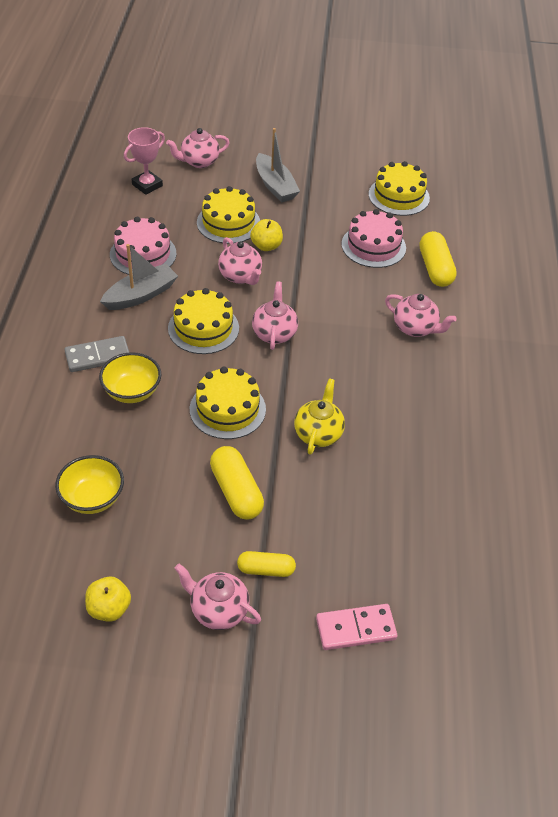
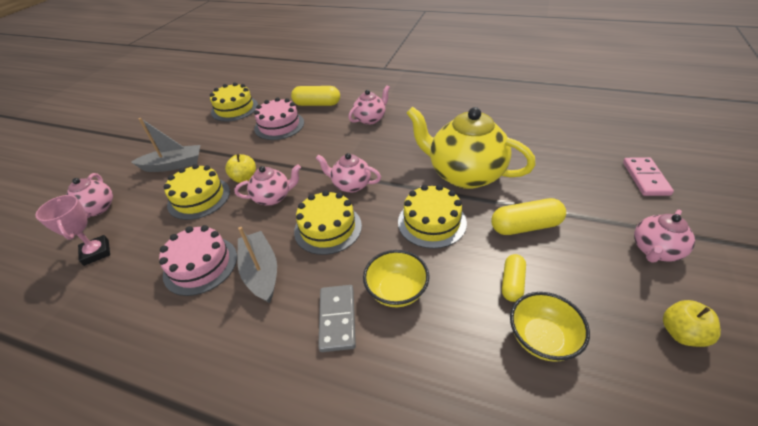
camera: 70 degrees left, 5 degrees down
yellow capsule [237,551,296,577] -> yellow capsule moved to [502,254,526,302]
yellow teapot [294,378,345,454] -> yellow teapot [407,106,536,189], size x1.92

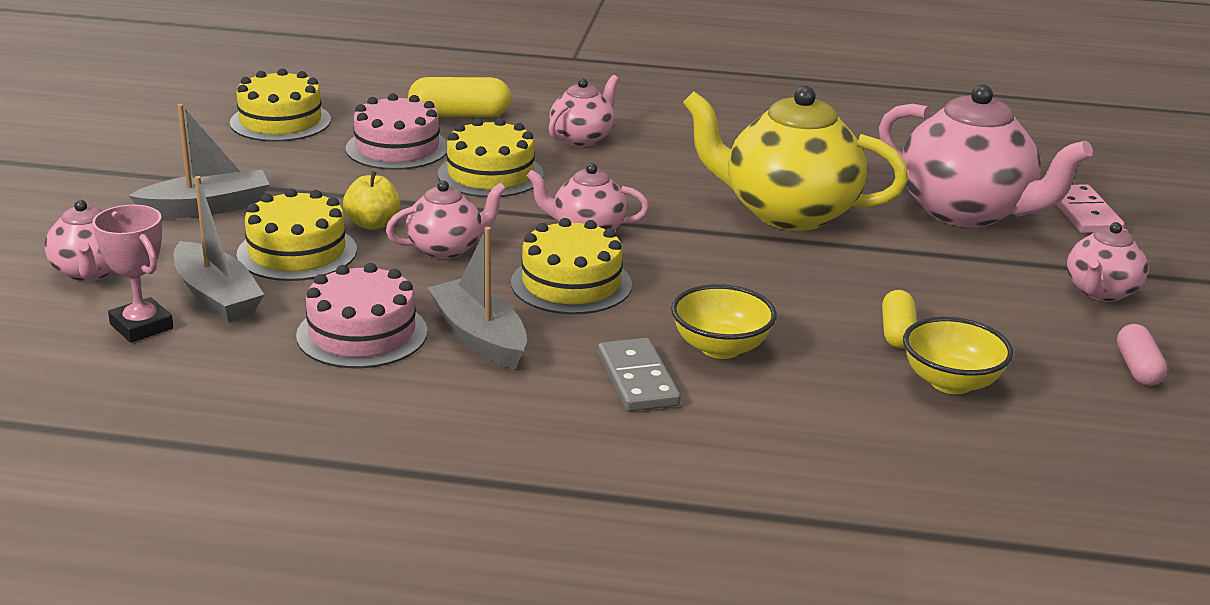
camera: 15 degrees left, 15 degrees down
yellow cake [398,184,467,249] -> yellow cake moved to [438,118,544,197]
yellow capsule [491,198,566,235] -> none
yellow apple [663,300,721,347] -> pink capsule [1117,324,1167,386]
none -> grey boat [174,176,264,323]
none -> pink teapot [879,84,1093,227]

